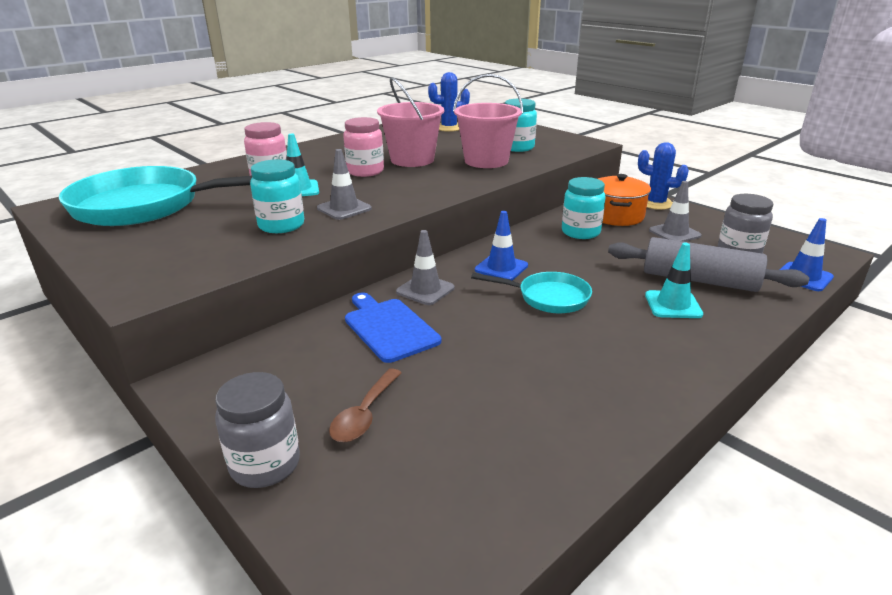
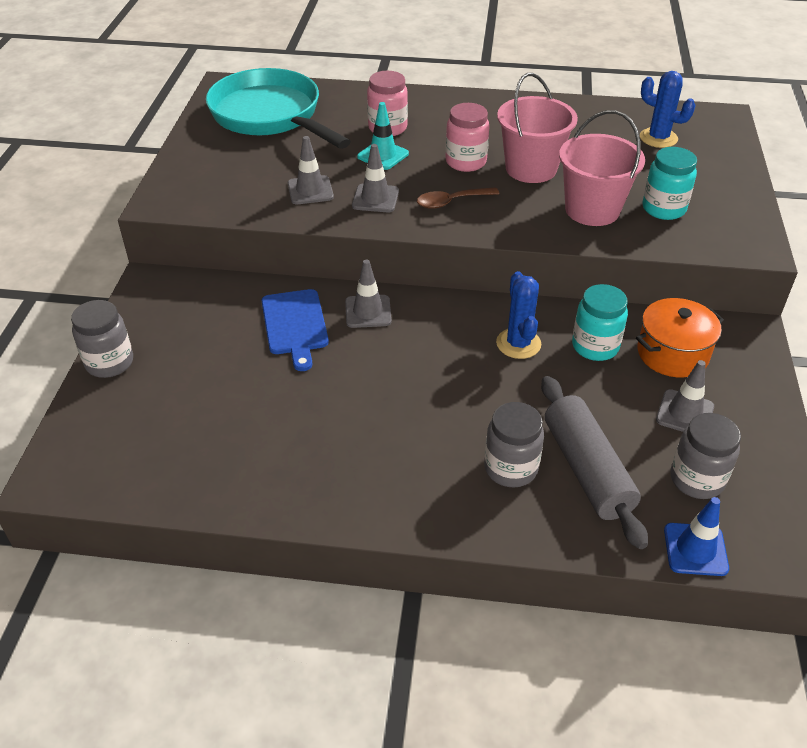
camera: 50 degrees right, 15 degrees up
turquoise jar [250,159,304,233] -> grey traffic cone [288,136,334,204]
brown spoon [329,368,402,442] -> brown spoon moved to [417,187,499,209]
blue cutting board [345,293,441,363] -> blue cutting board turned 150 degrees clockwise [262,289,329,371]
turquoise pan [471,272,592,313] -> none
blue traffic cone [475,211,528,280] -> none
blue cactus [638,142,689,210] -> blue cactus moved to [496,271,541,359]
turquoise traffic cone [645,243,703,318] -> grey jar [484,402,544,487]

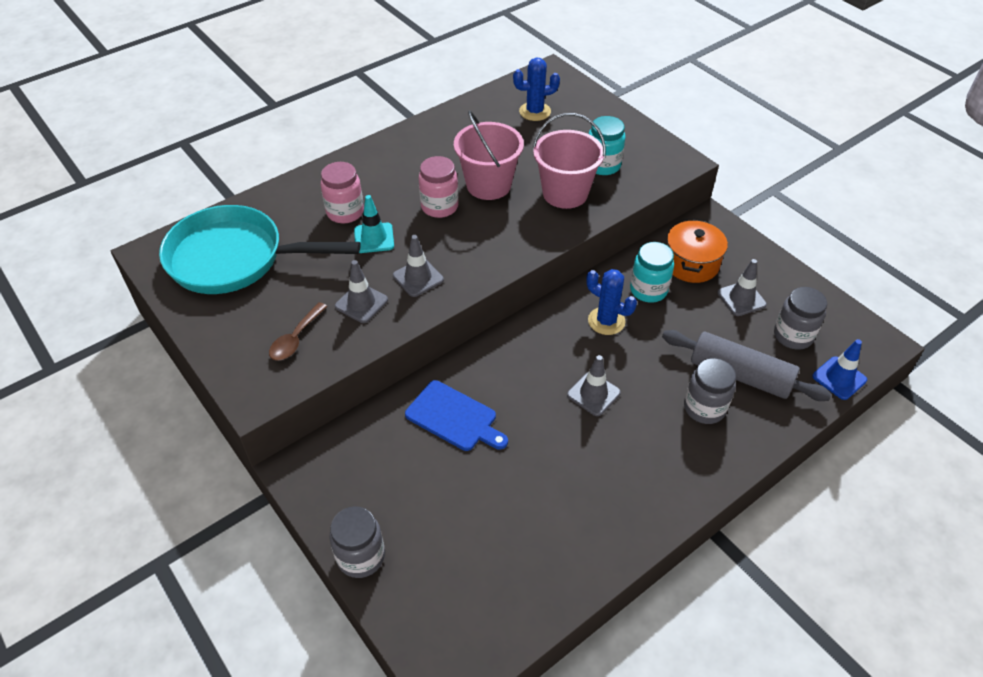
camera: 45 degrees left, 5 degrees up
grey traffic cone [345,260,392,328] -> grey traffic cone moved to [567,355,621,416]
brown spoon [417,187,499,209] -> brown spoon moved to [269,302,328,361]

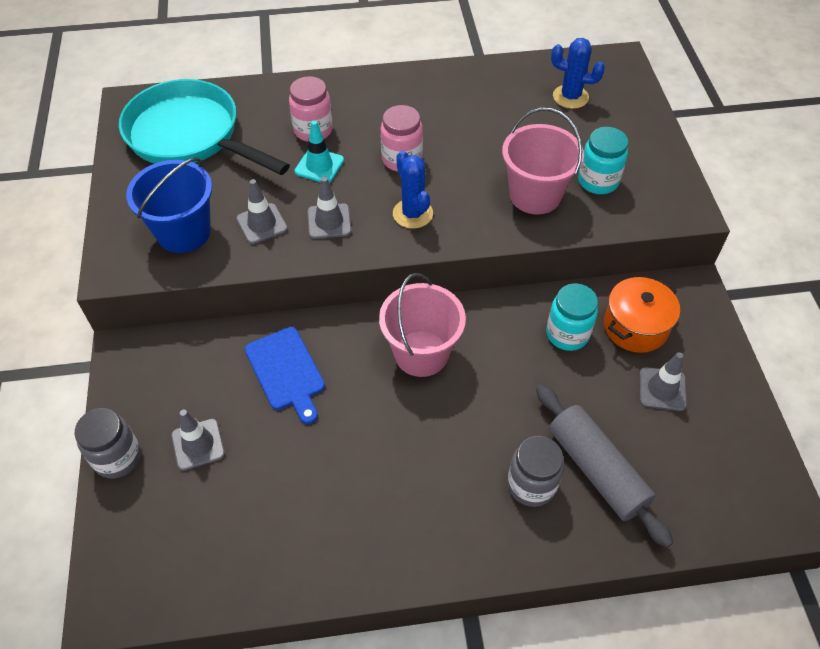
camera: 30 degrees right, 5 degrees up
brown spoon [269,302,328,361] -> blue bucket [126,157,212,253]
pink bucket [454,111,524,200] -> pink bucket moved to [379,273,466,377]
grey traffic cone [567,355,621,416] -> grey traffic cone moved to [171,410,225,471]
blue cactus [586,269,637,335] -> blue cactus moved to [393,151,433,229]
grey jar [774,287,827,350] -> none
blue traffic cone [812,339,867,400] -> none

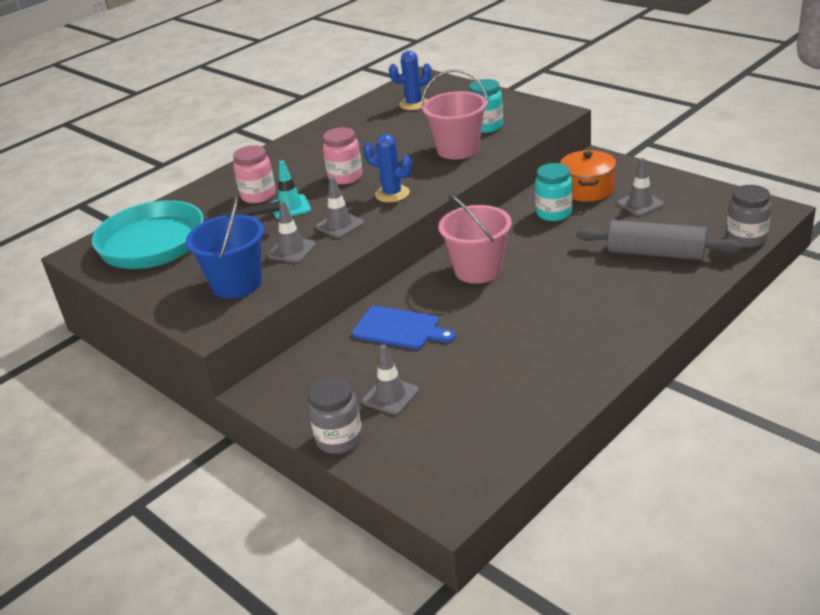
camera: 35 degrees left, 20 degrees down
grey jar [507,436,564,507] -> grey jar moved to [726,185,771,248]

